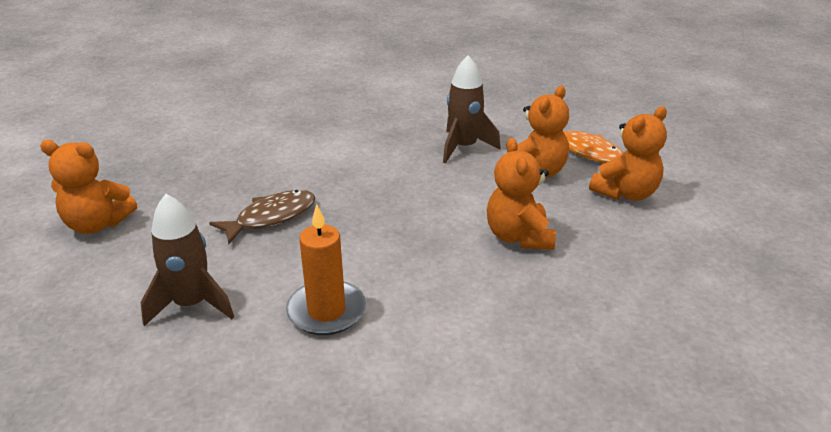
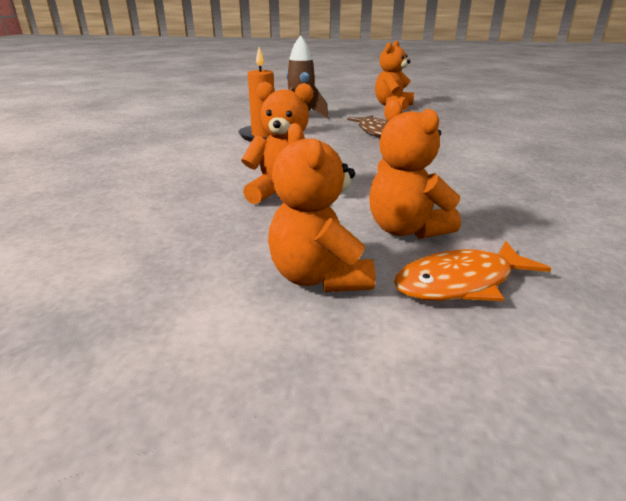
camera: 110 degrees right, 5 degrees down
brown rocket [443,55,501,164] -> none

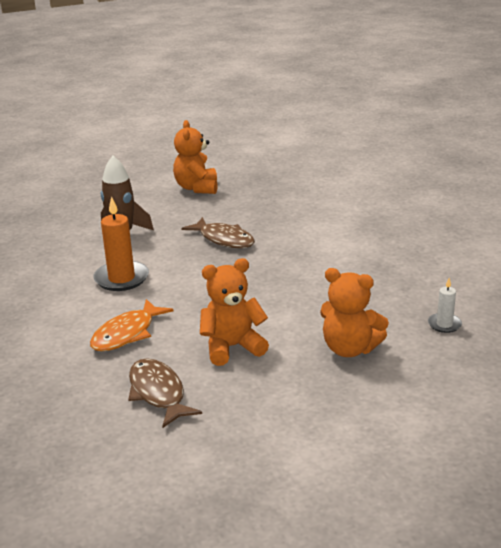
camera: 30 degrees left, 0 degrees up
orange teddy bear [268,123,375,292] -> none
orange fish [394,241,551,301] -> orange fish moved to [90,299,173,351]
none -> brown fish [128,358,202,428]
none -> white candle [428,278,462,333]

